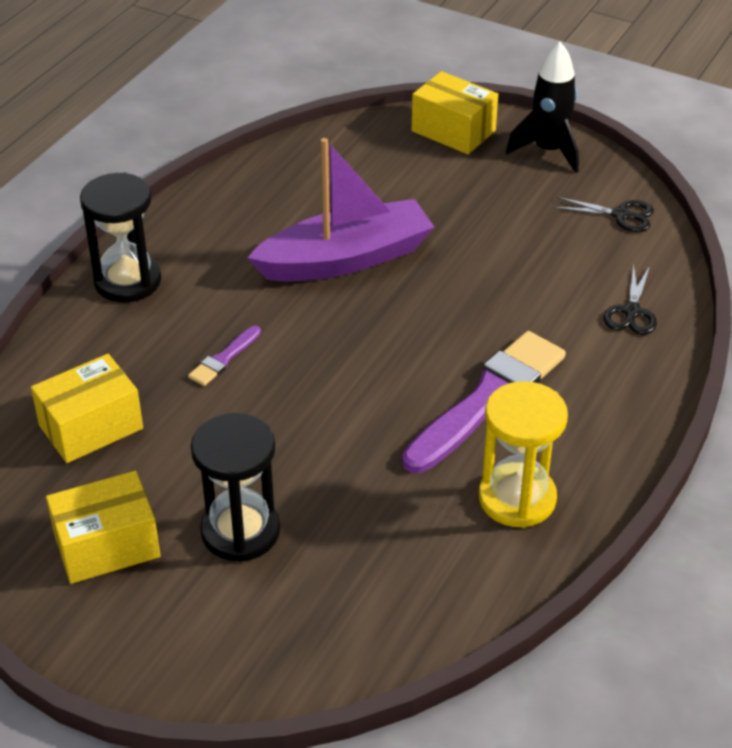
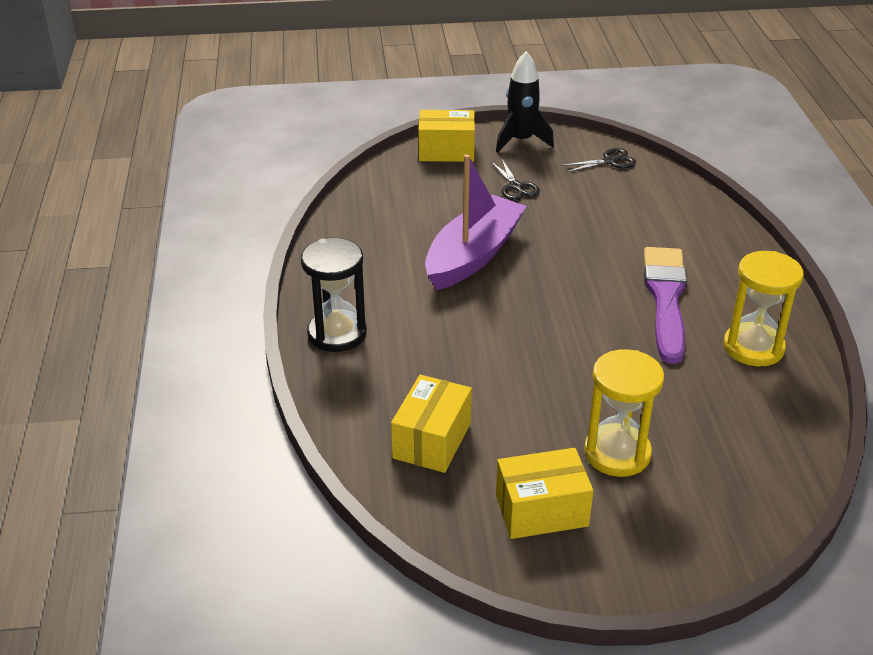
camera: 35 degrees left, 5 degrees down
yellow box [46,471,160,584] -> yellow box turned 45 degrees clockwise [496,448,594,539]
purple brush [188,326,261,386] -> none
black hourglass [191,413,280,562] -> yellow hourglass [584,349,664,477]
black scissors [603,265,657,335] -> black scissors moved to [491,159,540,200]

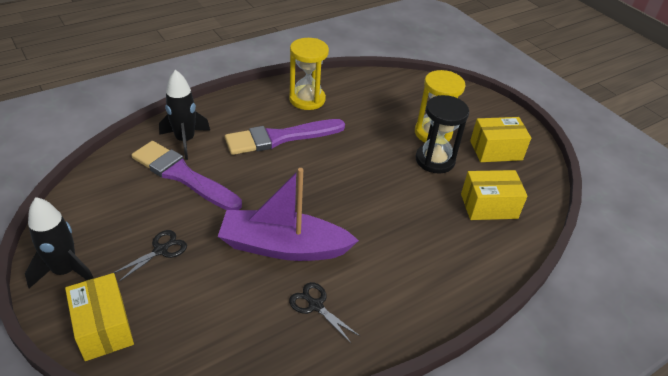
camera: 120 degrees left, 5 degrees up
black hourglass [301,238,367,352] -> black hourglass moved to [416,95,469,174]
yellow box [496,448,594,539] -> yellow box turned 60 degrees counterclockwise [470,117,531,162]
black scissors [561,148,636,172] -> black scissors moved to [289,282,360,344]
none -> purple brush [131,141,242,210]
none -> black rocket [159,70,210,160]

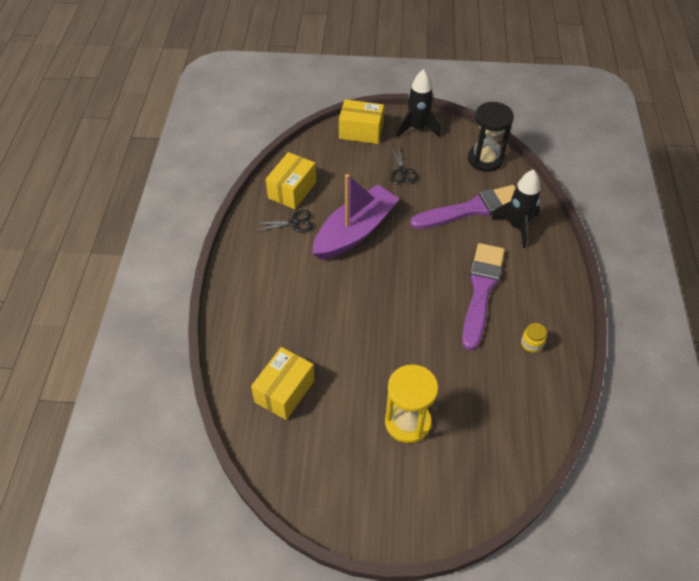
camera: 130 degrees right, 10 degrees up
yellow hourglass [289,38,329,110] -> yellow jar [521,323,547,353]
black hourglass [416,95,469,174] -> black hourglass moved to [468,102,514,172]
yellow box [470,117,531,162] -> yellow box moved to [266,152,316,209]

